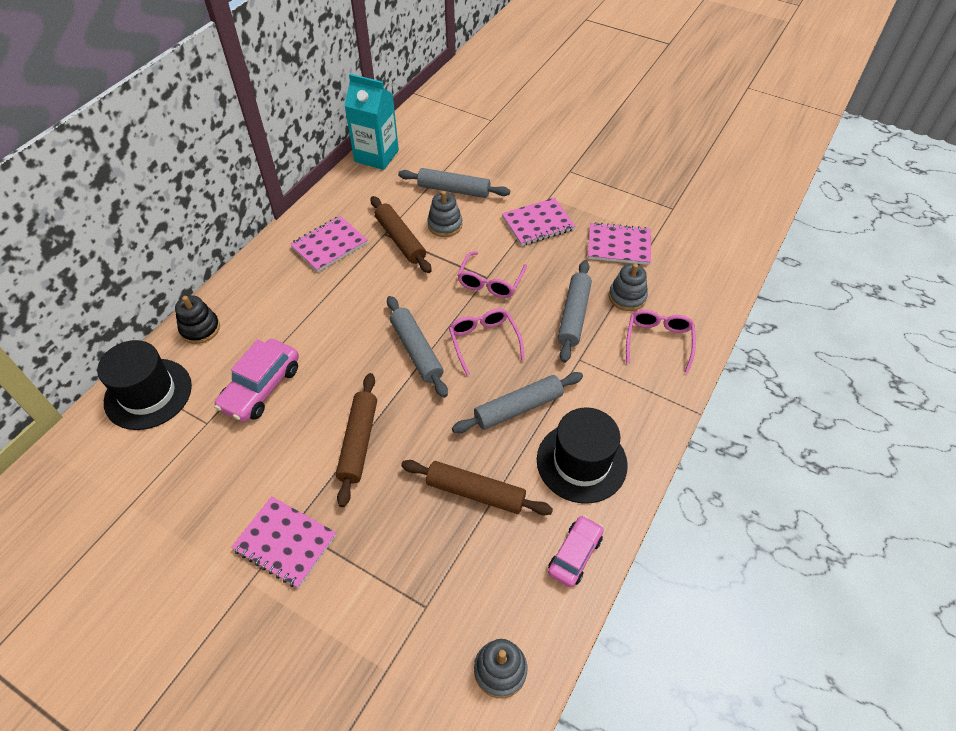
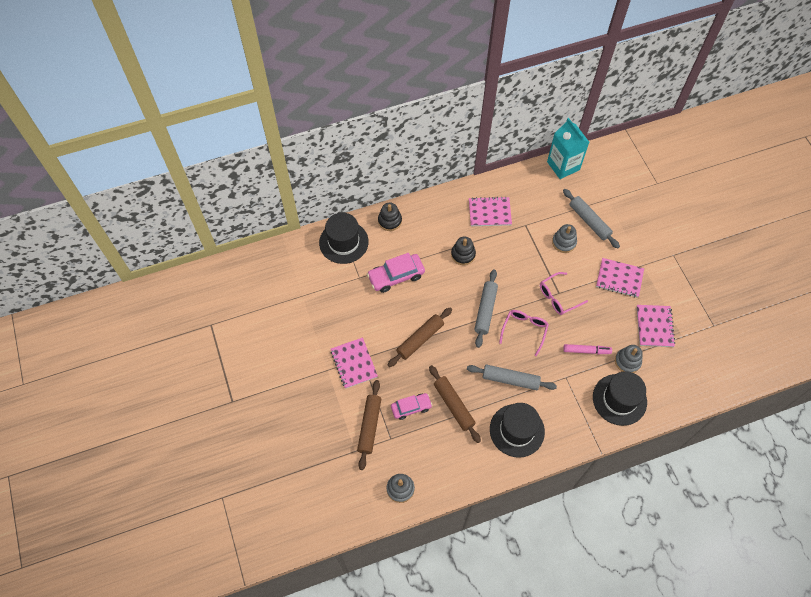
camera: 40 degrees right, 10 degrees up
brown rolling pin [371,196,432,273] -> brown rolling pin moved to [357,380,381,470]
pink car [548,515,604,587] -> pink car moved to [391,393,432,420]
grey rolling pin [558,260,592,363] -> pink marker [563,344,612,354]
pink notebook [588,222,651,265] -> pink notebook turned 45 degrees clockwise [637,305,675,347]
pink glasses [626,310,696,373] -> black hat [593,371,647,426]
none -> black stacking toy [451,236,476,265]

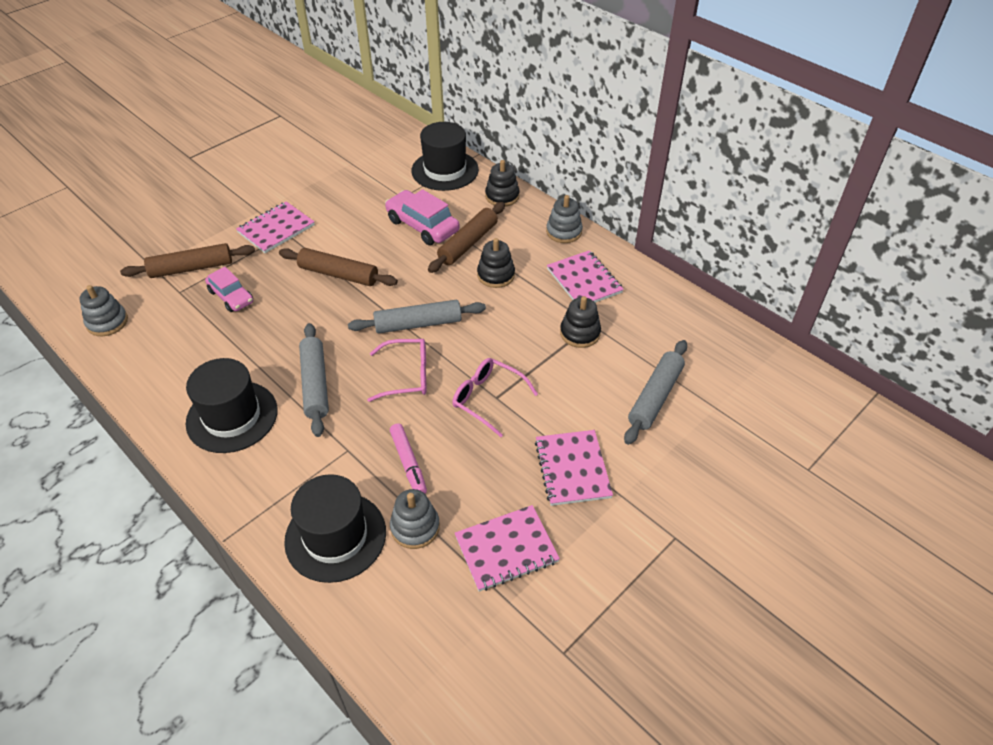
camera: 65 degrees right, 15 degrees down
brown rolling pin [429,365,481,443] -> brown rolling pin moved to [428,202,505,273]
turquoise carton [547,118,589,179] -> none
grey stacking toy [552,224,577,253] -> grey stacking toy moved to [546,195,583,243]
none -> black stacking toy [560,296,601,348]

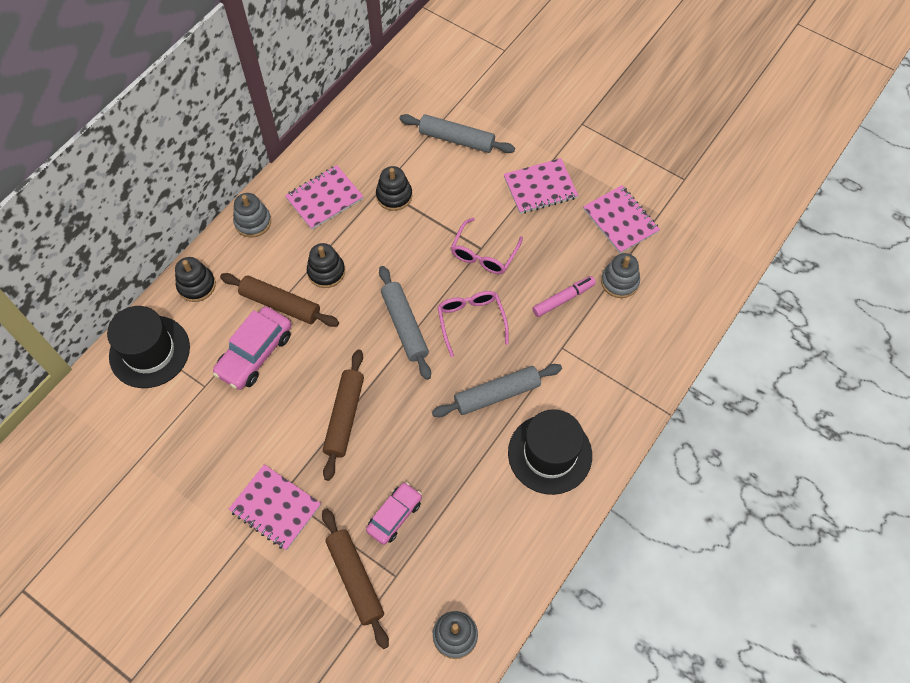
camera: 100 degrees left, 15 degrees up
black hat [284,474,386,583] -> none

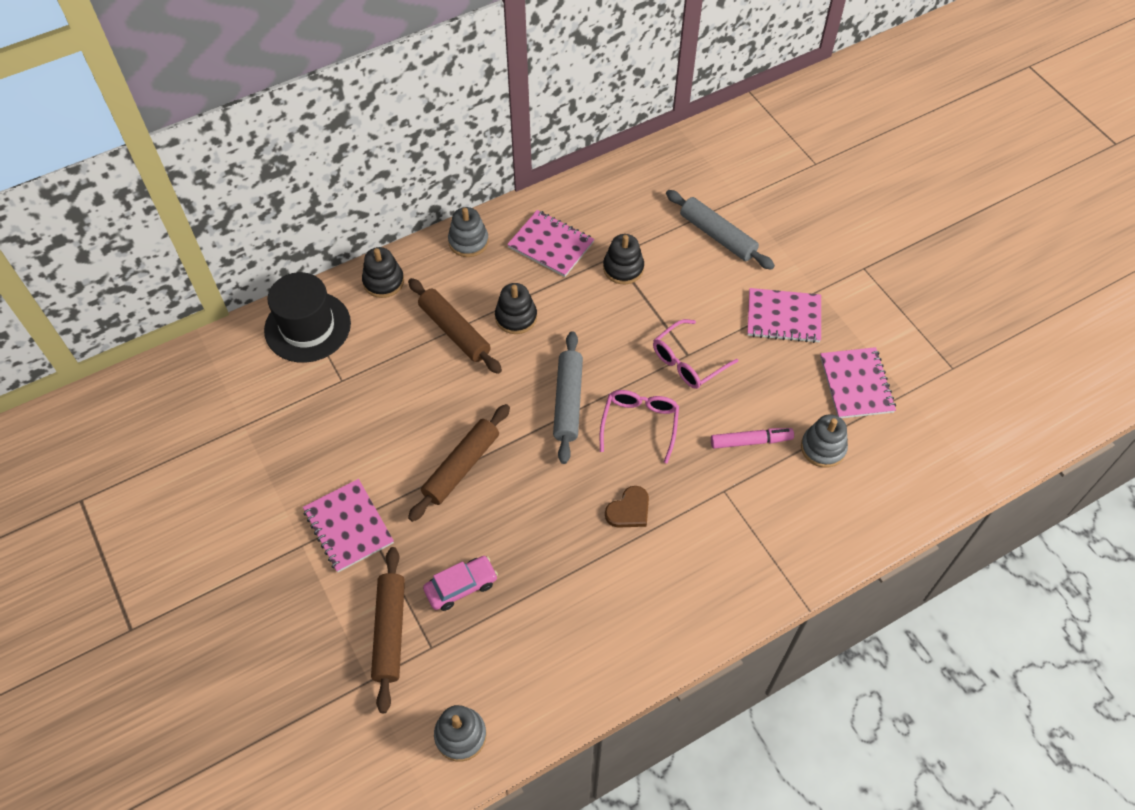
camera: 25 degrees right, 5 degrees down
pink car [213,307,292,390] -> none
pink notebook [285,165,364,230] -> pink notebook turned 45 degrees clockwise [507,210,594,277]
grey rolling pin [432,364,562,417] -> brown heart [605,486,649,528]
black hat [508,409,592,495] -> none

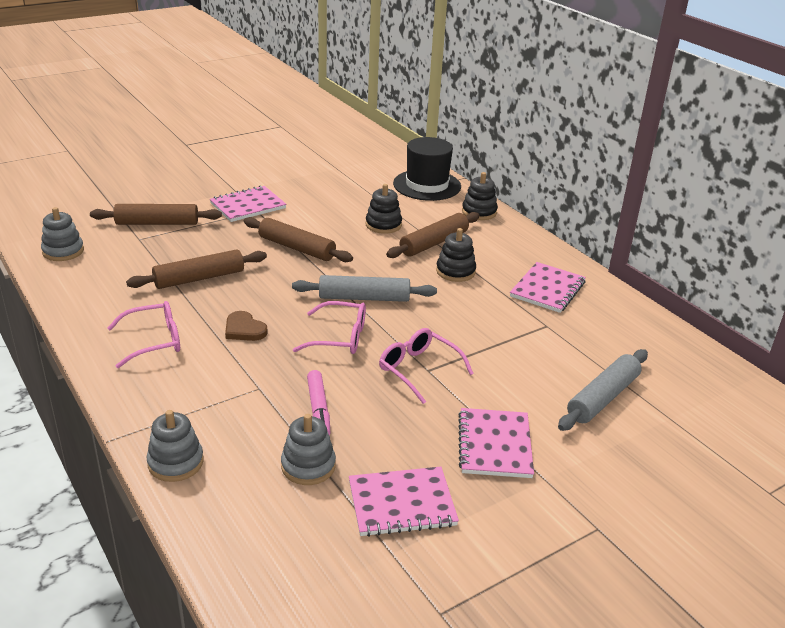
camera: 85 degrees right, 25 degrees down
pink car [423,556,498,611] -> none
grey stacking toy [448,207,489,257] -> grey stacking toy moved to [146,410,204,482]
black stacking toy [603,234,644,284] -> black stacking toy moved to [366,184,402,234]
none -> pink glasses [108,301,180,368]
none -> brown rolling pin [126,249,267,289]

